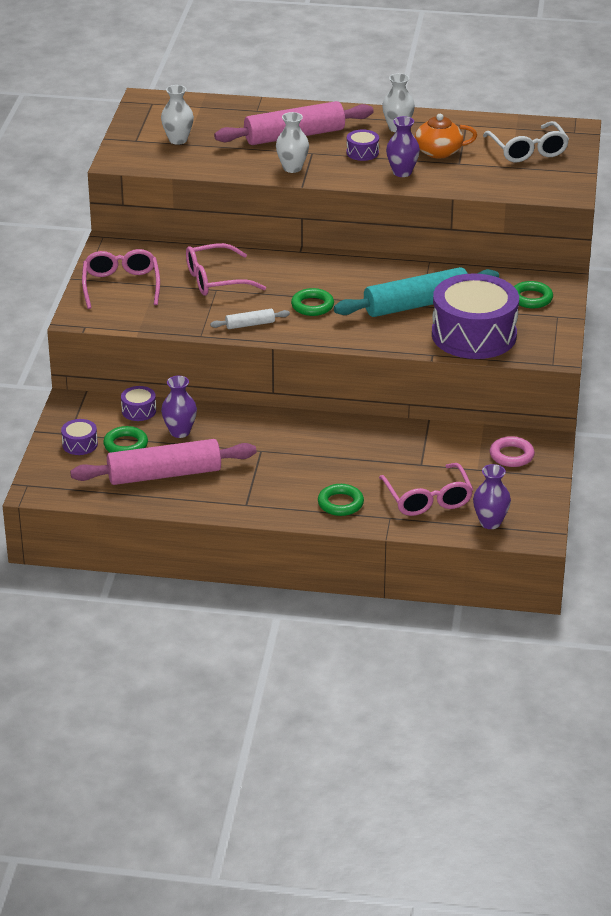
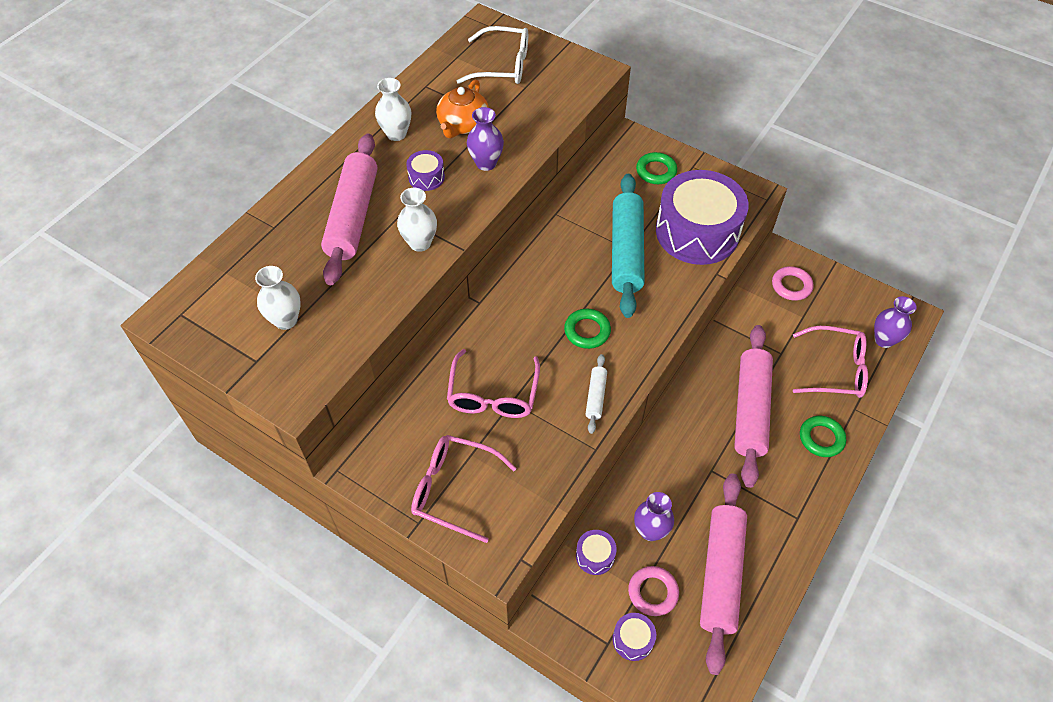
camera: 65 degrees left, 20 degrees up
green ring [103,426,148,453] -> pink ring [628,566,679,616]
none -> pink rolling pin [734,325,773,488]

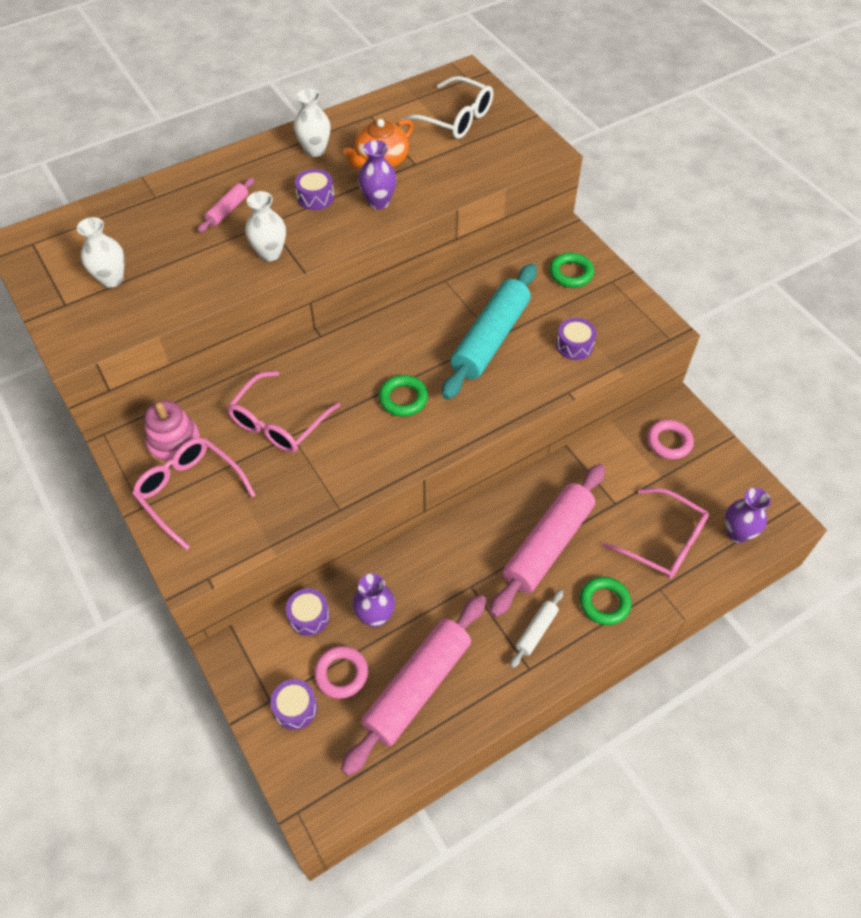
camera: 25 degrees right, 0 degrees up
pink rolling pin [321,134,377,285] -> pink rolling pin [198,178,254,233], size x0.45
white rolling pin [586,354,607,434] -> white rolling pin moved to [510,590,563,668]
purple drum [656,170,749,265] -> purple drum [556,318,597,360], size x0.41
none -> pink stacking toy [145,400,201,464]

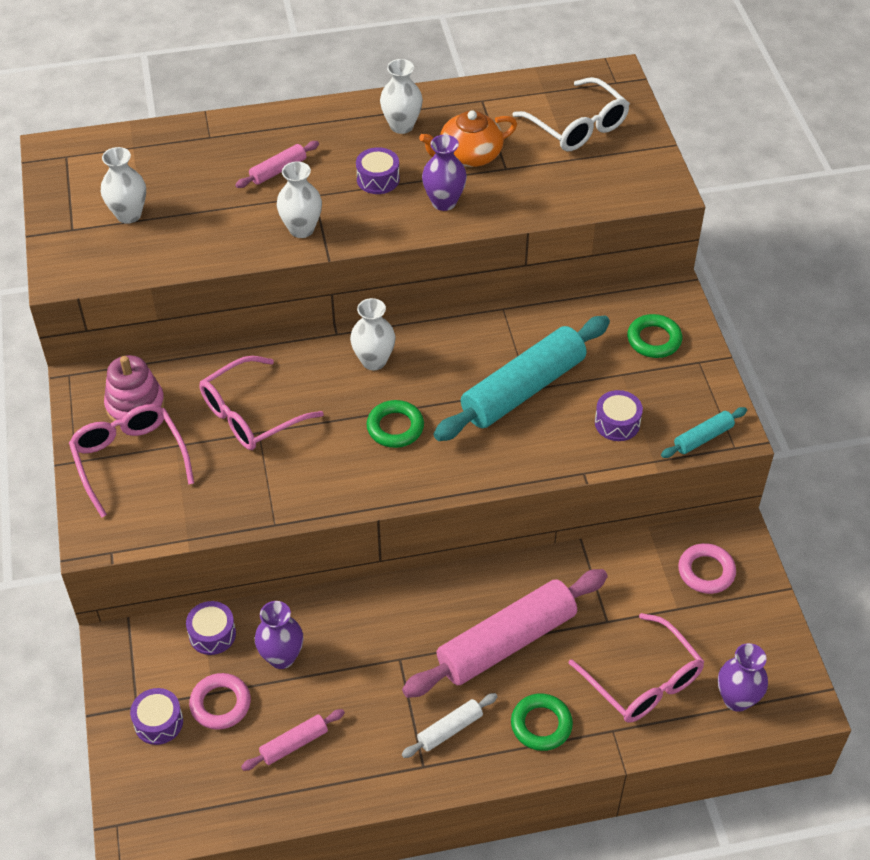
camera: 20 degrees right, 5 degrees down
pink rolling pin [341,595,486,776] -> pink rolling pin [241,709,345,771], size x0.45
none -> white vase [350,298,395,370]
none -> turquoise rolling pin [661,407,747,458]

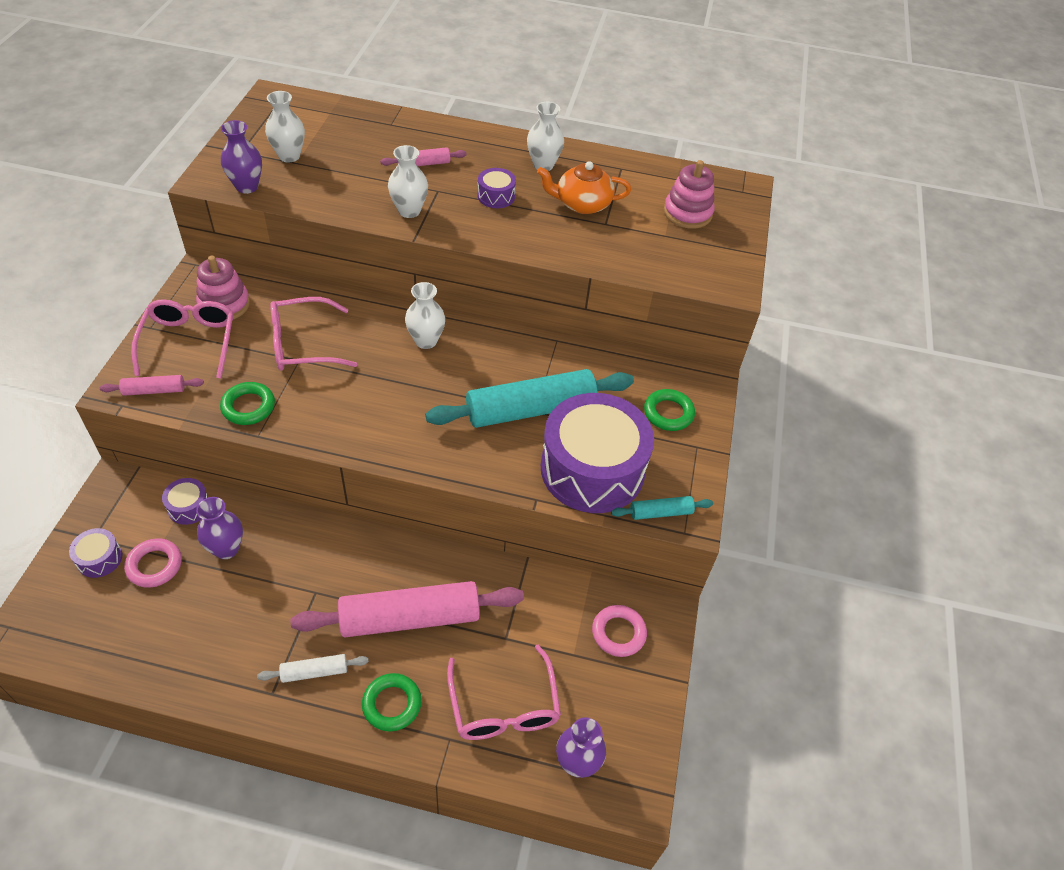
camera: 20 degrees right, 0 degrees up
pink rolling pin [241,709,345,771] -> pink rolling pin moved to [100,375,204,396]
green ring [366,400,424,448] -> green ring moved to [220,382,275,425]
purple vase [422,135,467,211] -> purple vase moved to [221,120,262,194]
white glasses [513,77,630,151] -> pink stacking toy [664,160,715,229]
purple drum [595,390,643,441] -> purple drum [541,393,654,513], size x2.44

